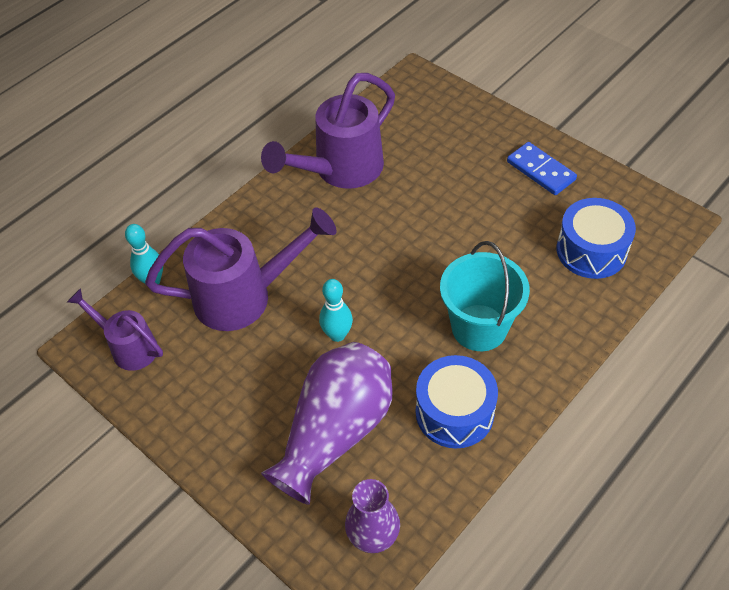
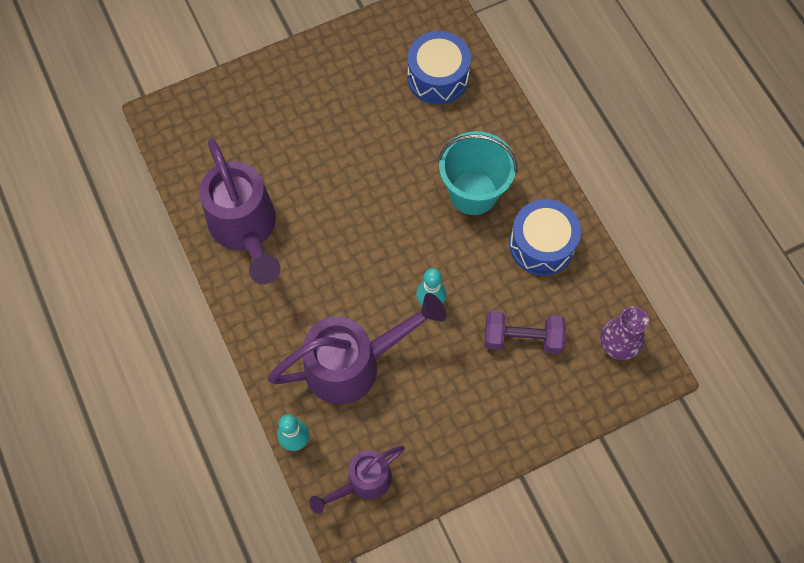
camera: 70 degrees left, 15 degrees up
purple watering can [145,207,337,331] -> purple watering can turned 60 degrees clockwise [268,293,446,404]
purple vase [261,342,393,505] -> purple dumbbell [485,311,566,354]
blue domino [507,142,577,195] -> none

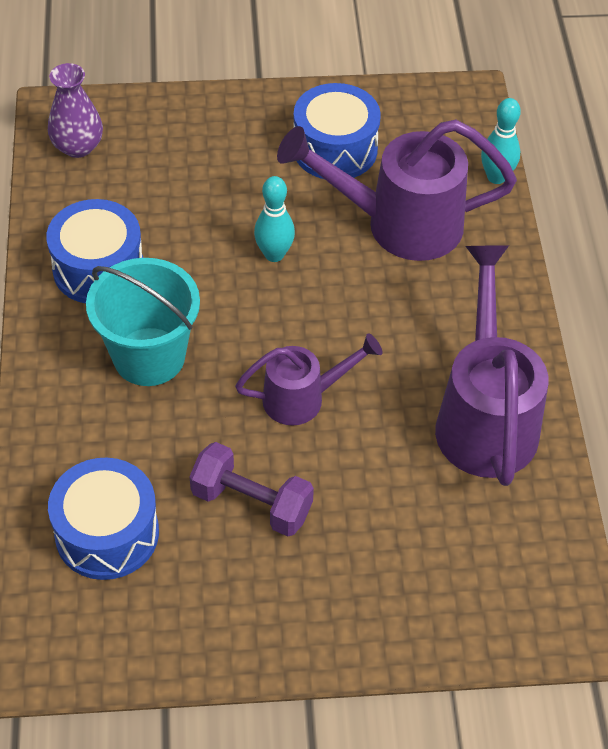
camera: 160 degrees left, 15 degrees down
purple watering can [310,446,405,514] -> purple watering can moved to [235,333,382,425]
purple dumbbell [485,311,566,354] -> purple dumbbell moved to [189,442,314,536]
none -> blue drum [294,83,381,179]

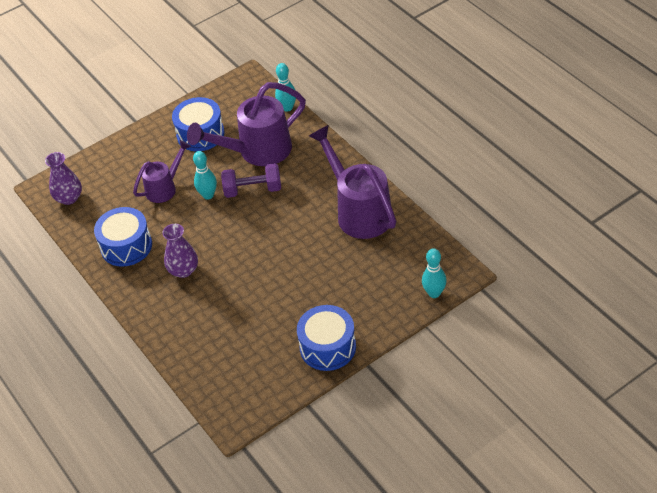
camera: 25 degrees left, 5 degrees down
blue drum [48,458,159,580] -> blue drum moved to [297,305,356,371]
turquoise bucket [86,258,200,386] -> purple vase [162,224,198,278]
purple dumbbell [189,442,314,536] -> purple dumbbell moved to [221,163,281,198]
purple watering can [235,333,382,425] -> purple watering can moved to [133,140,191,203]
none -> turquoise bowling pin [422,248,447,298]

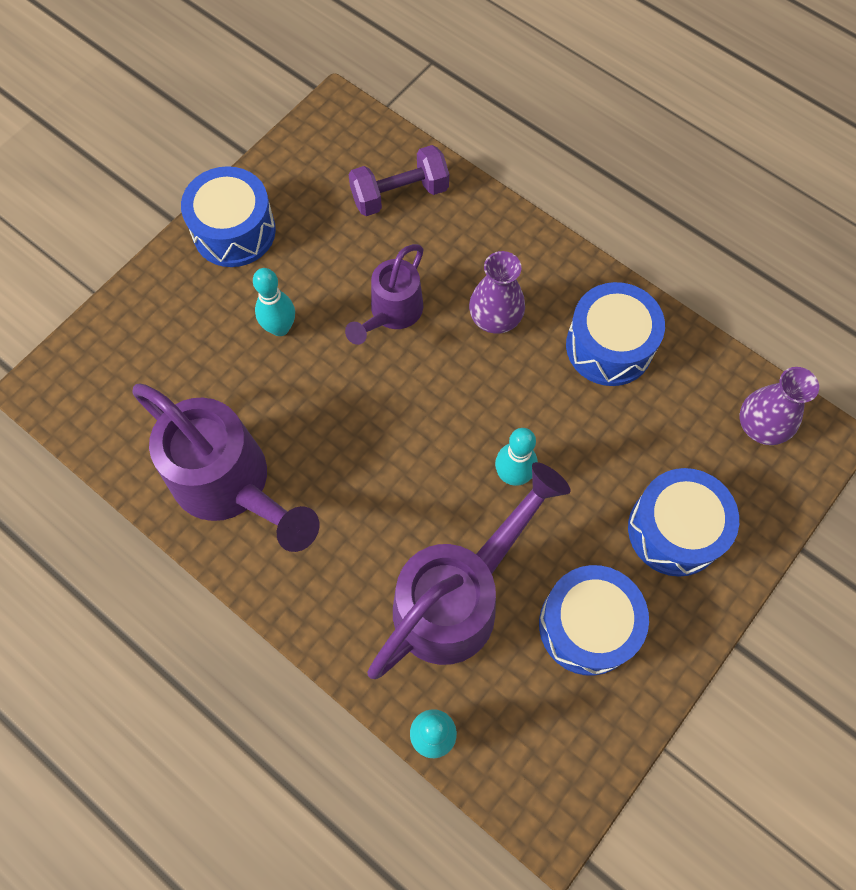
camera: 160 degrees right, 20 degrees up
purple watering can [133,140,191,203] -> purple watering can moved to [345,244,423,345]
purple dumbbell [221,163,281,198] -> purple dumbbell moved to [349,145,449,216]
turquoise bowling pin [422,248,447,298] -> turquoise bowling pin moved to [253,268,295,336]
none -> blue drum [628,468,739,577]

